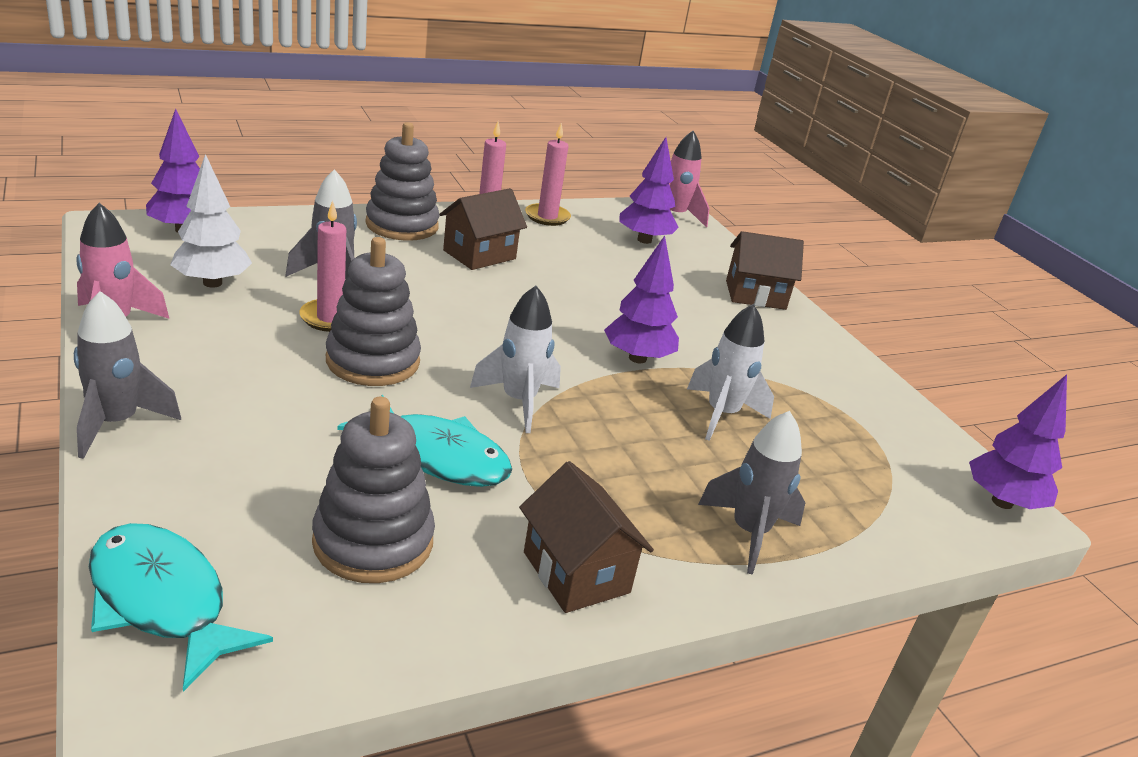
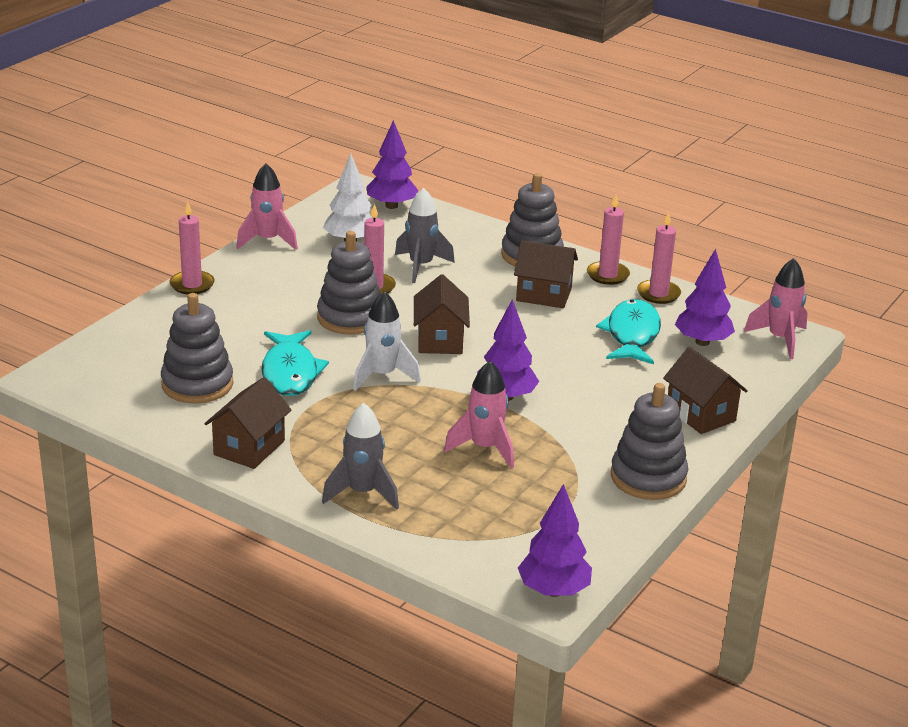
camera: 60 degrees right, 0 degrees up
grey rocket [74,291,181,459] -> pink candle [169,201,215,295]
turquoise fish [89,523,273,692] -> turquoise fish moved to [596,299,661,364]
white rocket [687,304,774,441] -> pink rocket [444,361,514,469]
none -> brown house [414,274,470,354]
none -> grey stacking toy [611,383,688,500]

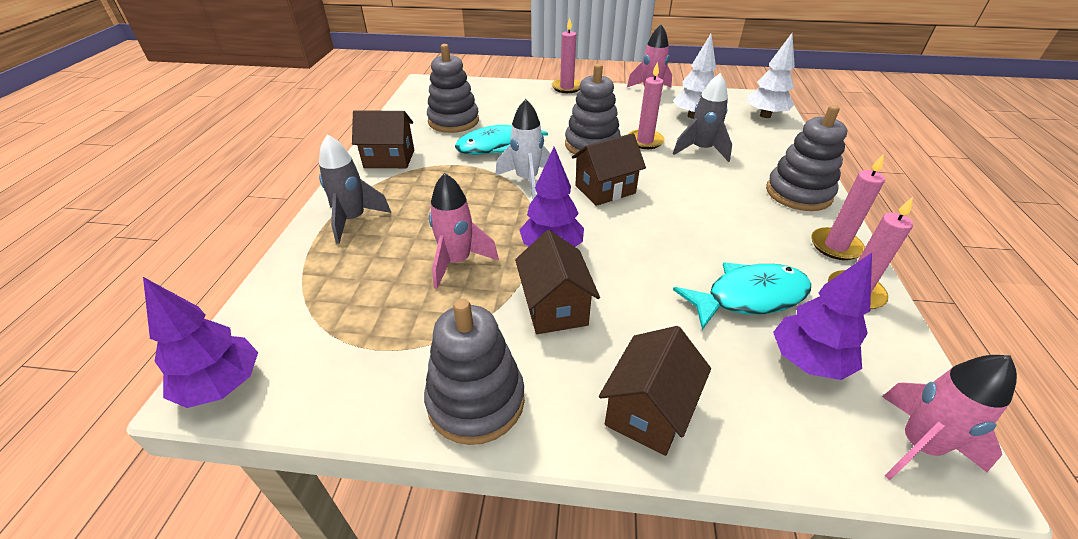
camera: 65 degrees right, 10 degrees up
purple tree [367,120,419,209] -> white tree [747,33,795,118]
brown house [514,240,578,308] -> brown house moved to [515,230,600,334]

